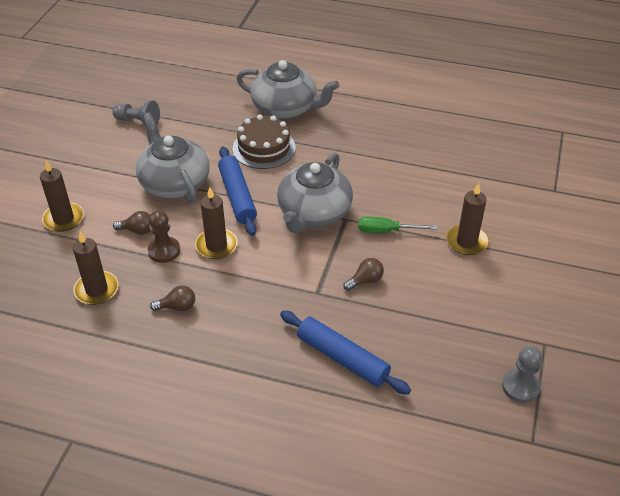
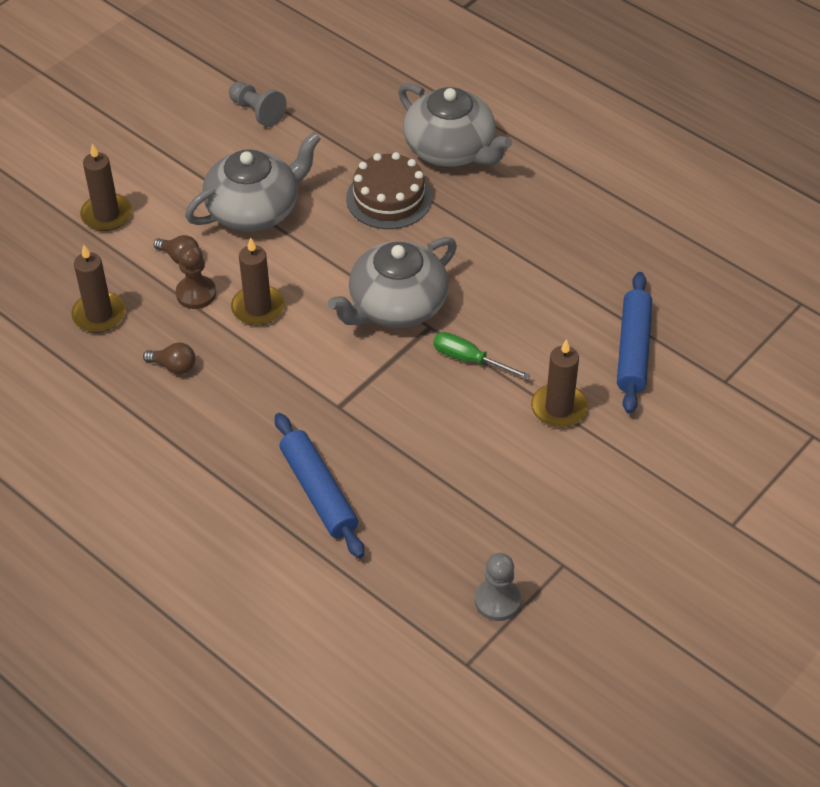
camera: 25 degrees right, 5 degrees up
grey teapot [136,113,210,203] -> grey teapot turned 60 degrees clockwise [185,132,321,232]
blue rolling pin [218,147,257,236] -> blue rolling pin moved to [617,272,652,414]
brown light bulb [343,258,384,291] -> none

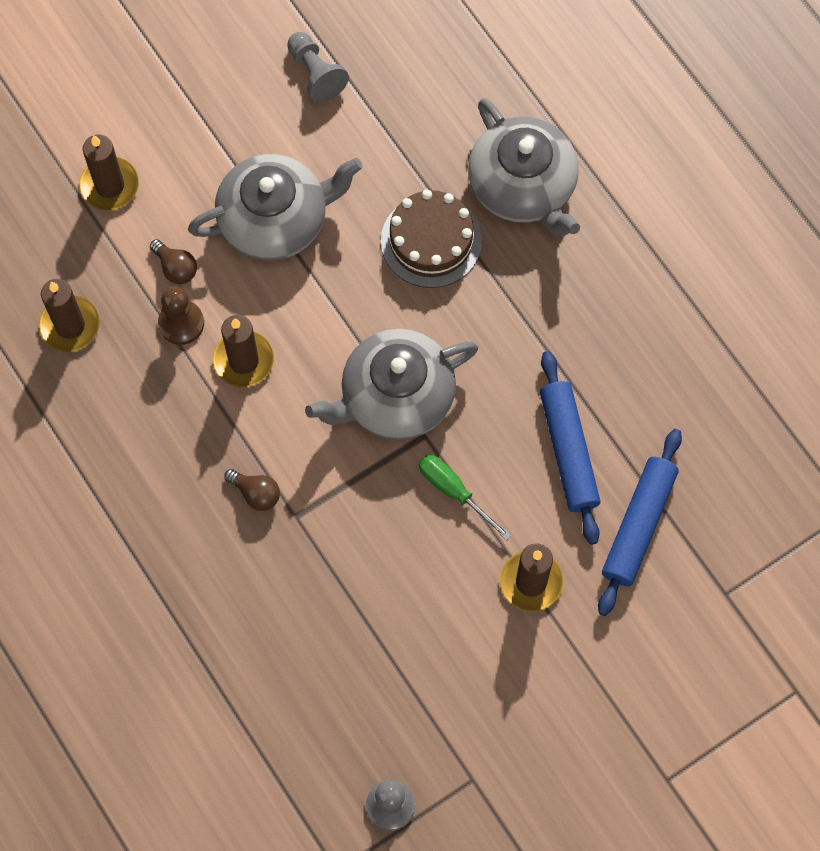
camera: 15 degrees right, 20 degrees up
brown light bulb [143,342,195,374] -> brown light bulb moved to [224,469,280,511]
blue rolling pin [275,413,364,558] -> blue rolling pin moved to [540,351,601,545]

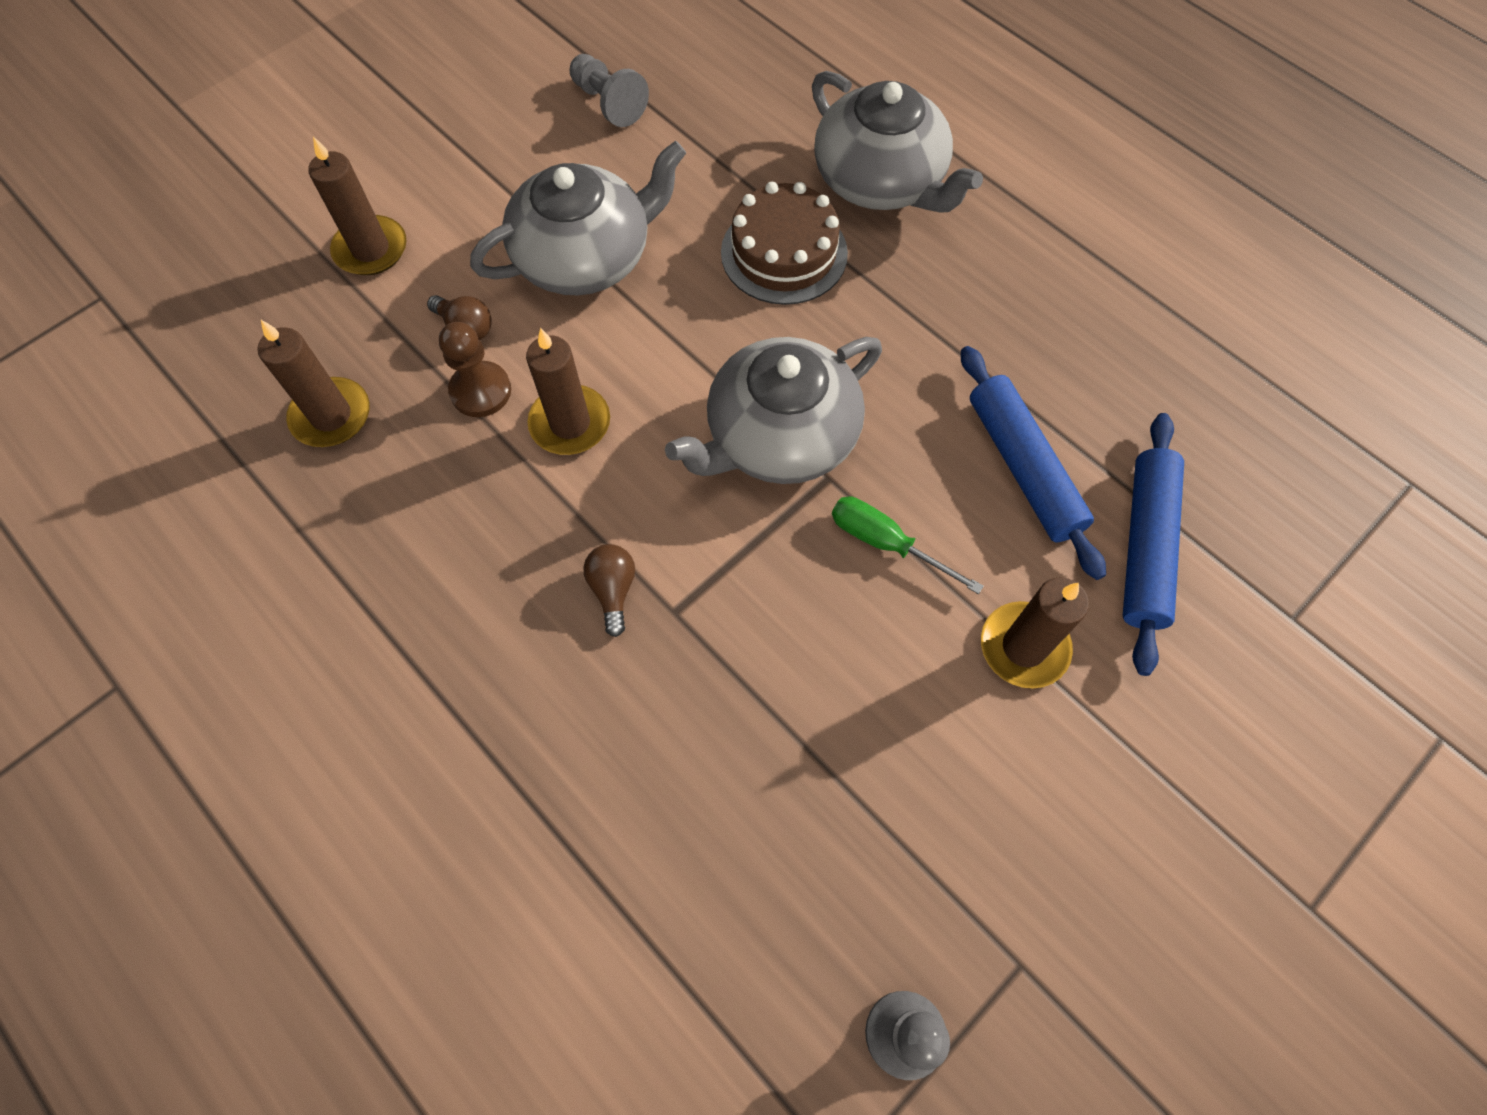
camera: 10 degrees left, 5 degrees down
brown light bulb [224,469,280,511] -> brown light bulb turned 120 degrees counterclockwise [584,544,635,637]

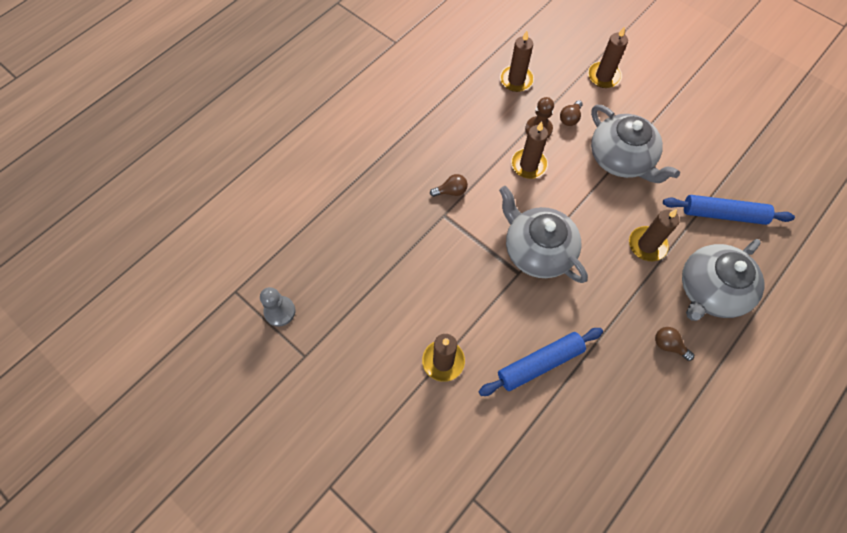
camera: 85 degrees right, 0 degrees up
grey pawn [570,54,649,127] -> none
brown cake [721,182,848,305] -> brown candle [629,209,680,261]
green screwdriver [832,496,984,594] -> none
blue rolling pin [1123,413,1184,676] -> blue rolling pin moved to [663,195,795,225]
none -> brown light bulb [655,327,694,361]

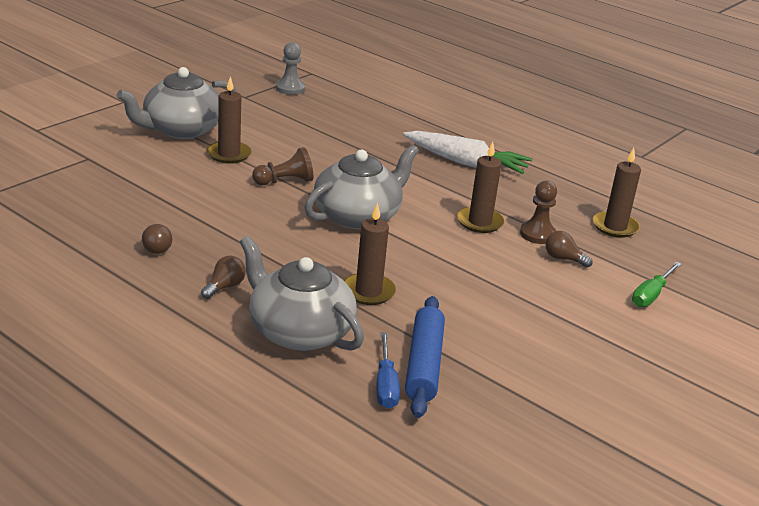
camera: 85 degrees right, 35 degrees down
brown light bulb [430,174,468,197] -> brown light bulb moved to [142,224,172,254]
blue rolling pin [478,328,603,396] -> none
brown candle [588,26,628,88] -> green screwdriver [632,262,681,307]
grey teapot [591,105,680,183] -> grey teapot moved to [117,67,237,139]
none -> brown pawn [252,147,313,185]
none -> blue screwdriver [377,332,400,409]
none -> white carrot [403,131,532,174]

